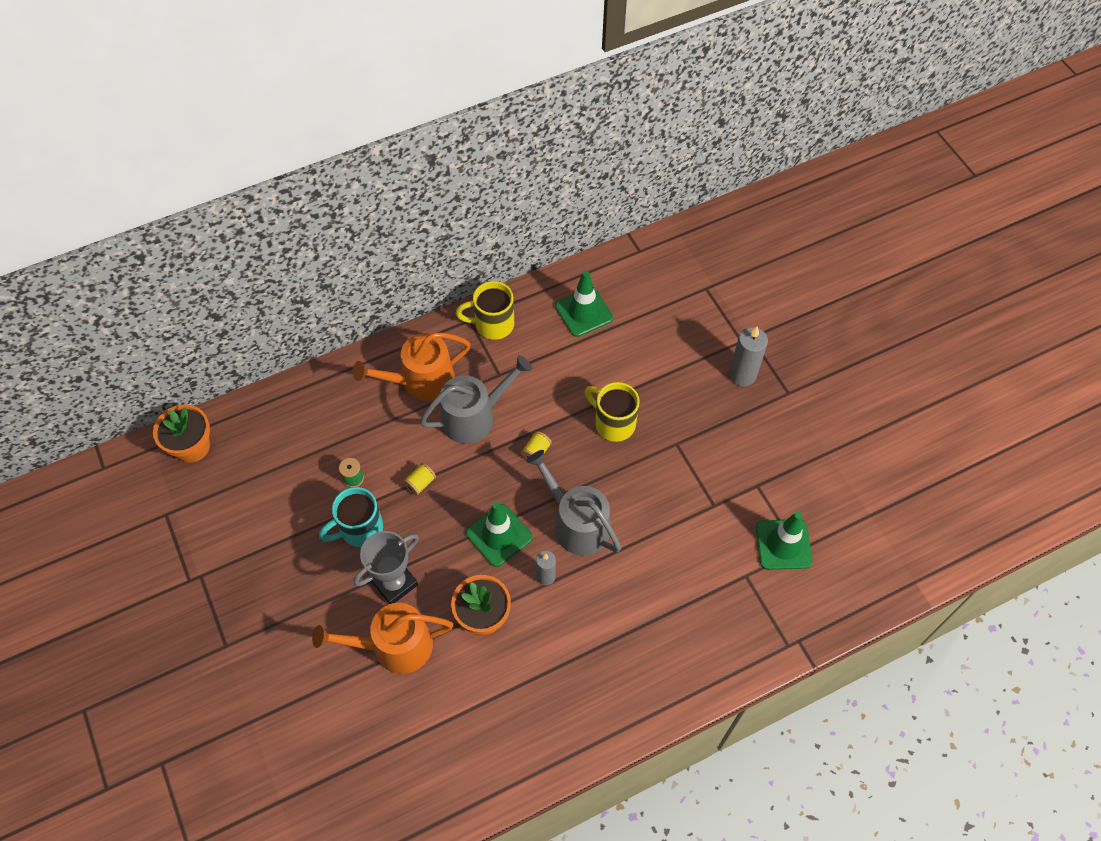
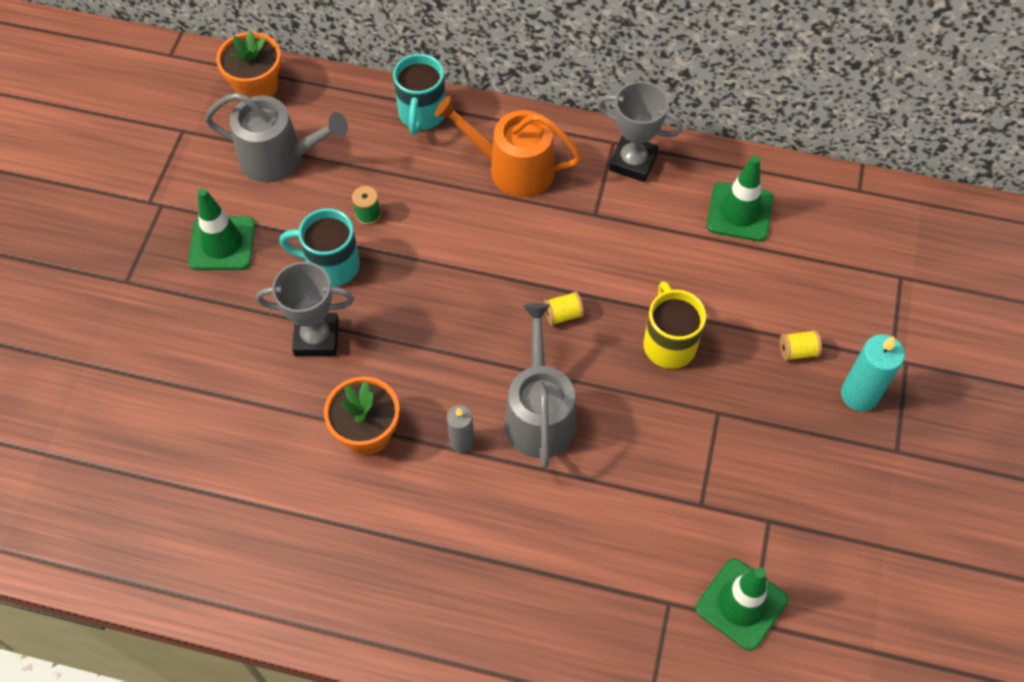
camera: 40 degrees right, 0 degrees up
orange watering can [312,603,453,674] -> none
yellow spool [403,463,436,496] -> yellow spool moved to [780,330,822,361]
grey watering can [420,355,532,444] -> grey watering can moved to [205,92,348,183]
yellow mug [456,281,514,340] -> grey trophy [598,81,683,182]
green traffic cone [466,502,533,567] -> green traffic cone moved to [188,188,255,270]
grey candle [729,326,768,387] -> turquoise candle [841,334,905,412]
none -> turquoise mug [393,54,446,135]

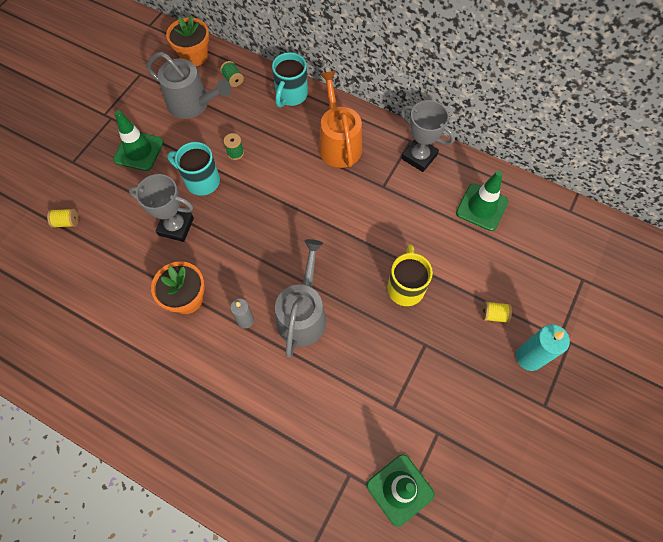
camera: 15 degrees right, 5 degrees up
orange watering can [434,96,582,198] -> orange watering can turned 45 degrees clockwise [319,71,362,168]
yellow spool [544,291,584,326] -> yellow spool moved to [47,209,79,228]
none -> green spool [220,61,244,87]

